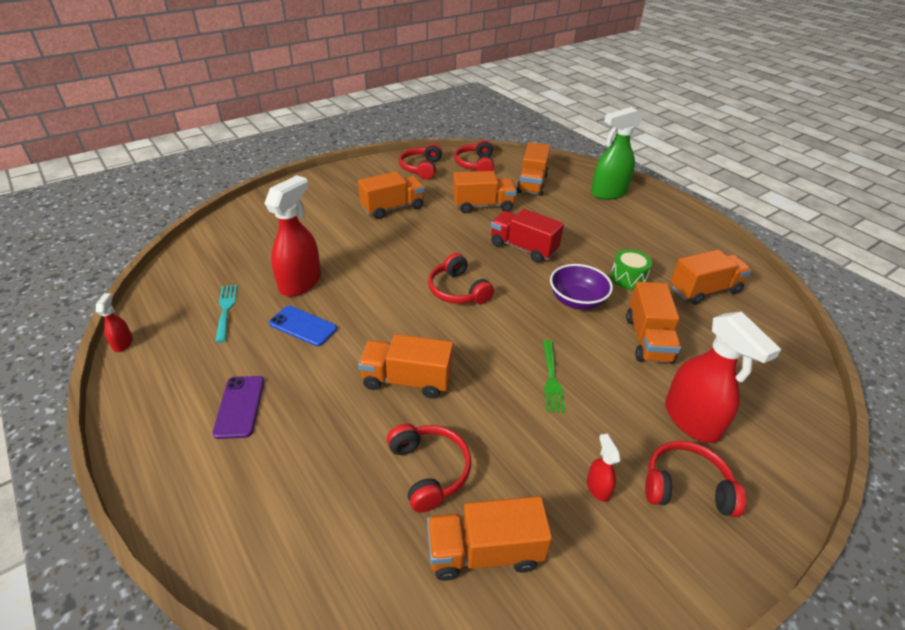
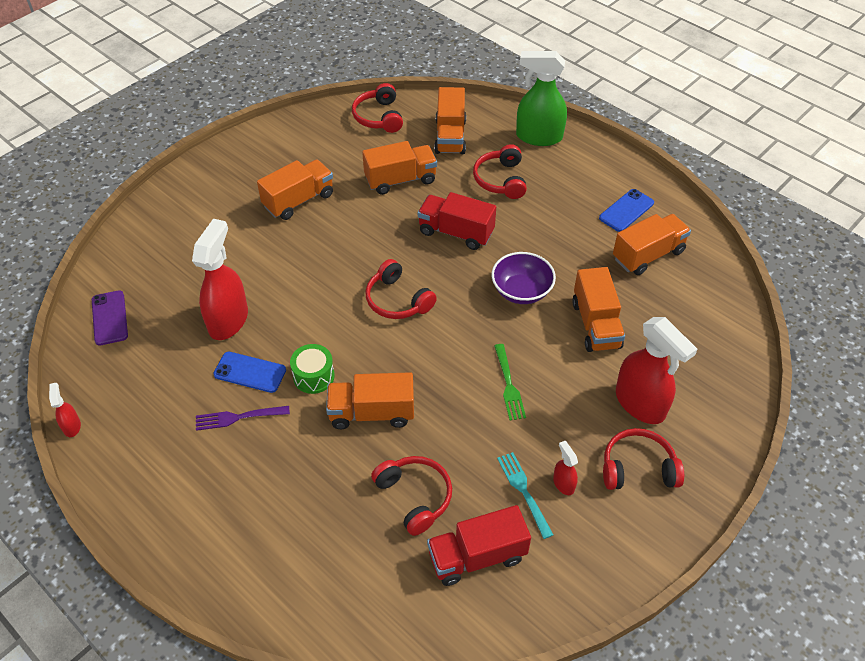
camera: 10 degrees left, 10 degrees up
purple phone [213,376,264,439] -> purple phone moved to [92,290,128,346]
turquoise fork [215,285,237,343] -> turquoise fork moved to [497,452,553,539]
red headphones [399,143,442,179] -> red headphones moved to [473,144,527,199]
orange truck [427,496,552,581] -> red truck [427,505,531,586]
green spray bottle [591,107,642,200] -> green spray bottle turned 45 degrees clockwise [516,51,567,146]
green drum [610,249,652,290] -> green drum moved to [290,344,335,394]
none -> purple fork [196,406,290,431]
none -> blue phone [599,189,654,232]

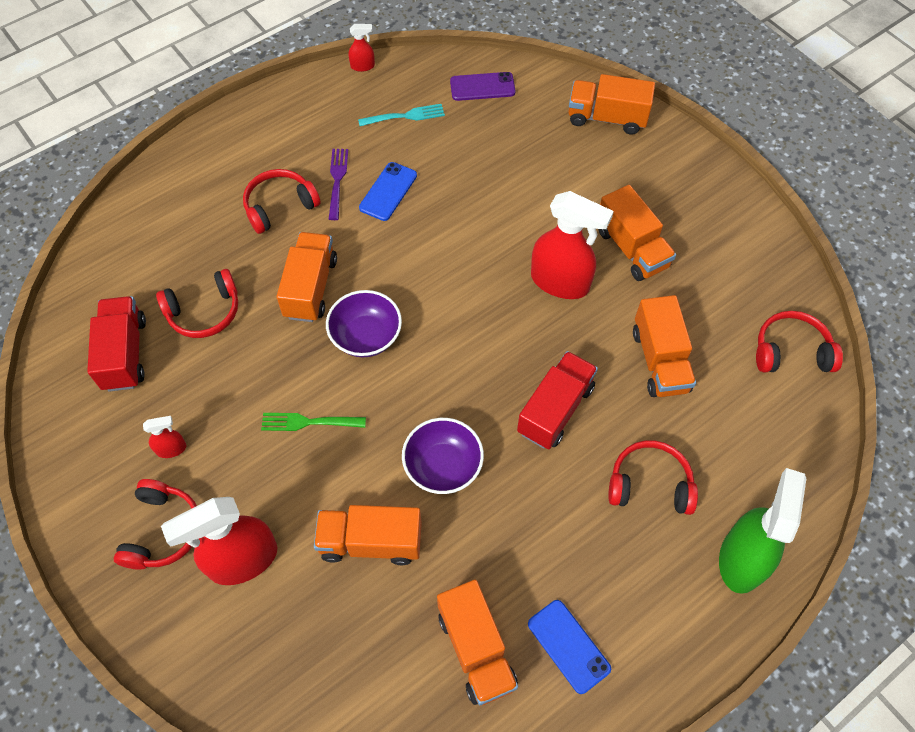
camera: 100 degrees right, 10 degrees up
red spray bottle [192,219,248,340] -> red spray bottle moved to [531,191,614,299]
green drum [290,344,335,394] -> none
red headphones [366,259,437,319] -> red headphones moved to [243,169,321,234]
orange truck [434,87,466,154] -> orange truck moved to [569,74,655,135]
turquoise fork [497,452,553,539] -> turquoise fork moved to [358,104,445,126]
none -> purple bowl [326,290,402,357]

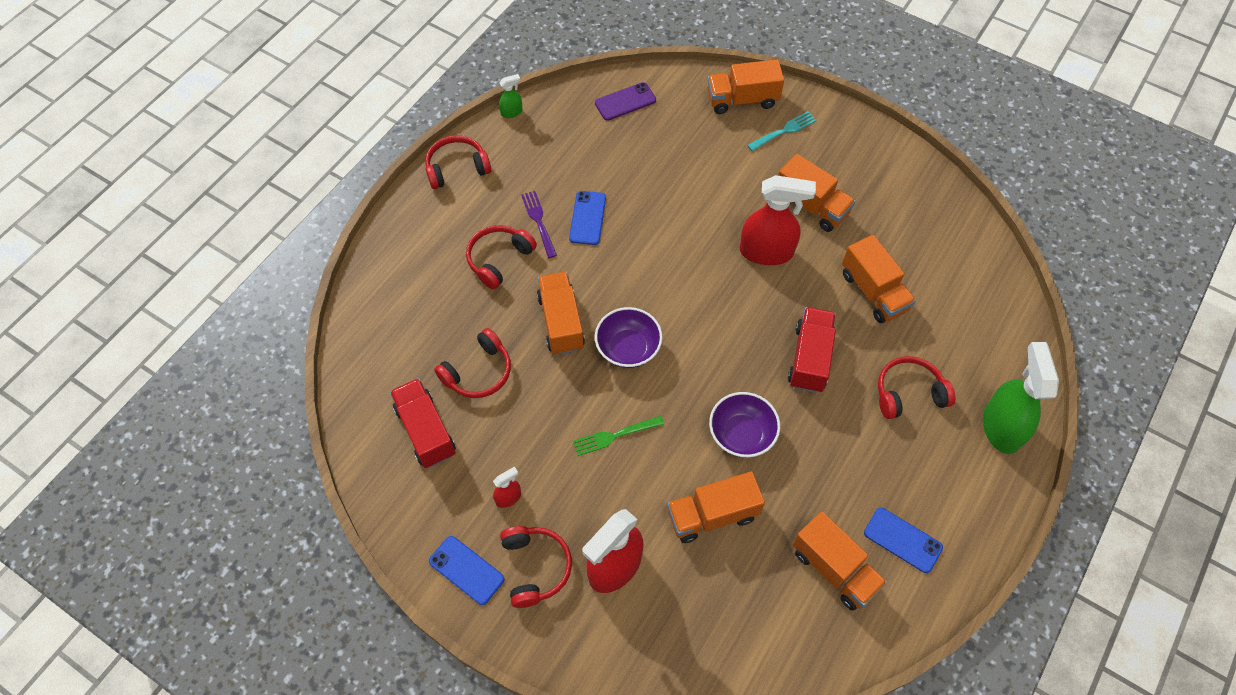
camera: 20 degrees left, 0 degrees up
red spray bottle [348,24,375,72] -> green spray bottle [499,74,522,118]
turquoise fork [358,104,445,126] -> turquoise fork moved to [747,111,817,151]
red headphones [756,311,843,372] -> red headphones moved to [425,135,491,189]
none -> blue phone [429,536,505,605]

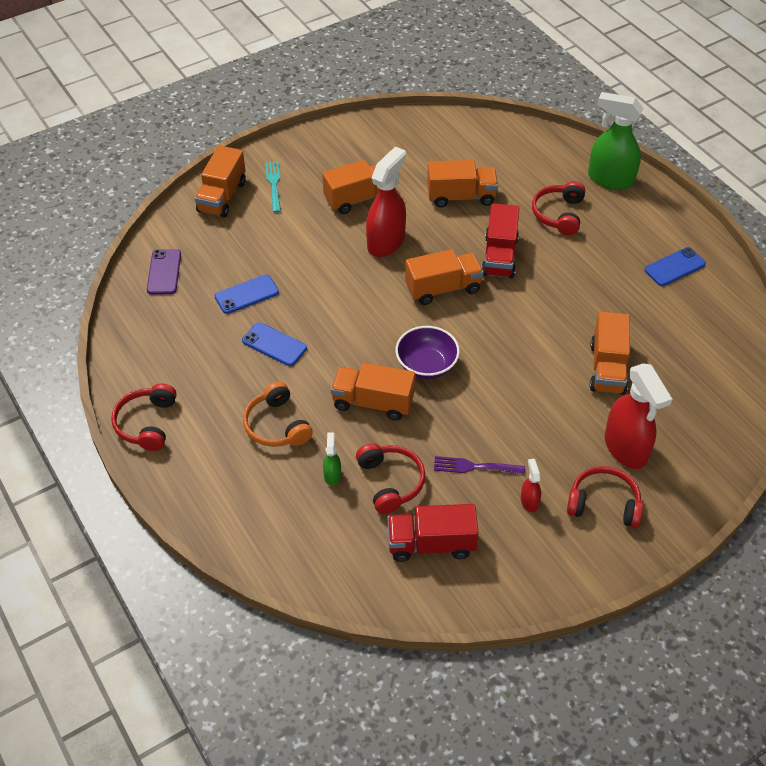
camera: 65 degrees left, 10 degrees down
blue phone [429,536,505,605] -> blue phone moved to [215,274,279,314]
red headphones [466,225,537,289] -> orange headphones [243,382,313,447]
green spray bottle [499,74,522,118] -> green spray bottle moved to [323,433,341,486]
purple fork [521,191,557,258] -> purple fork moved to [434,456,525,474]
green fork [573,416,664,456] -> none
purple bowl [709,392,780,457] -> none
red truck [788,307,836,393] -> red truck turned 120 degrees counterclockwise [482,203,519,278]
orange truck [792,511,887,611] -> orange truck moved to [405,249,484,305]

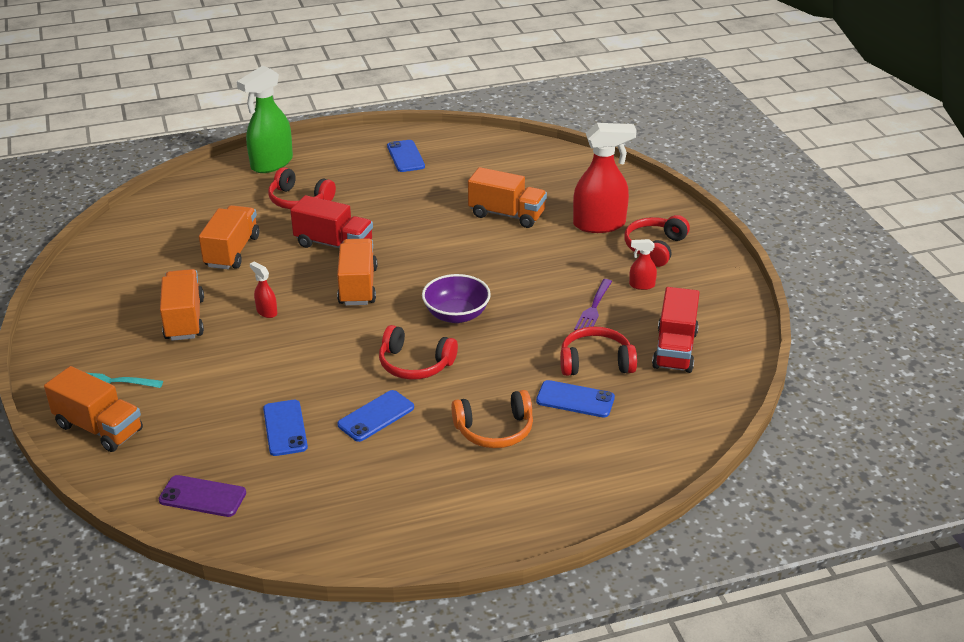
camera: 75 degrees left, 15 degrees down
red headphones [111,383,177,451] -> red headphones moved to [379,325,458,380]
green spray bottle [323,433,341,486] -> blue phone [536,380,615,417]
orange truck [331,363,415,421] -> none
red spray bottle [366,147,406,257] -> red spray bottle [250,261,277,318], size x0.45

